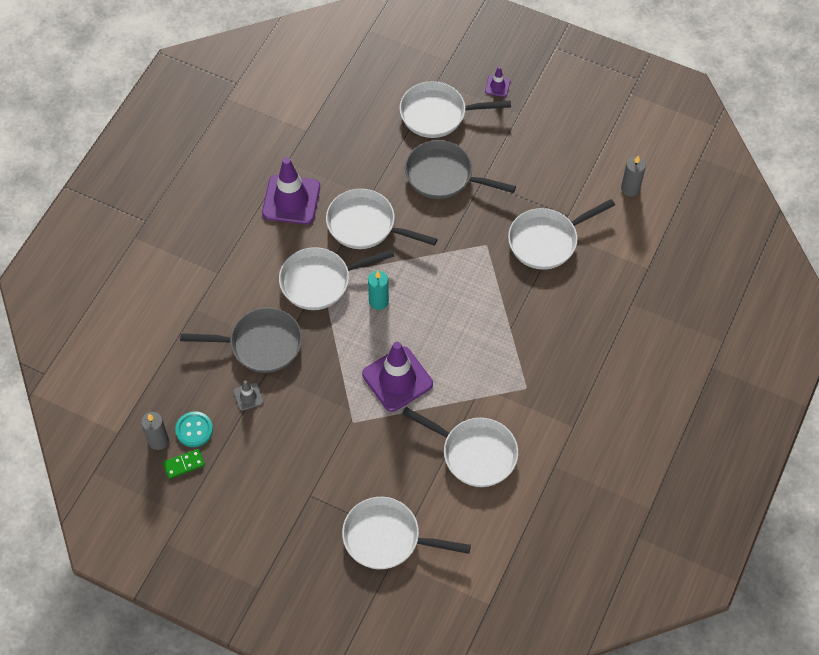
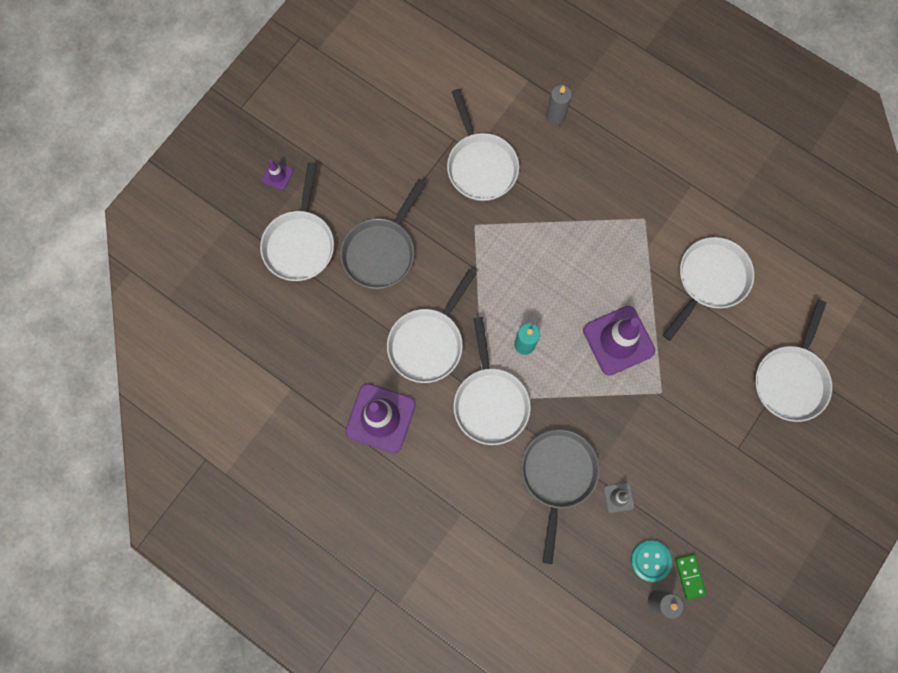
camera: 80 degrees left, 15 degrees up
grey candle [621,156,646,196] -> grey candle moved to [546,85,572,125]

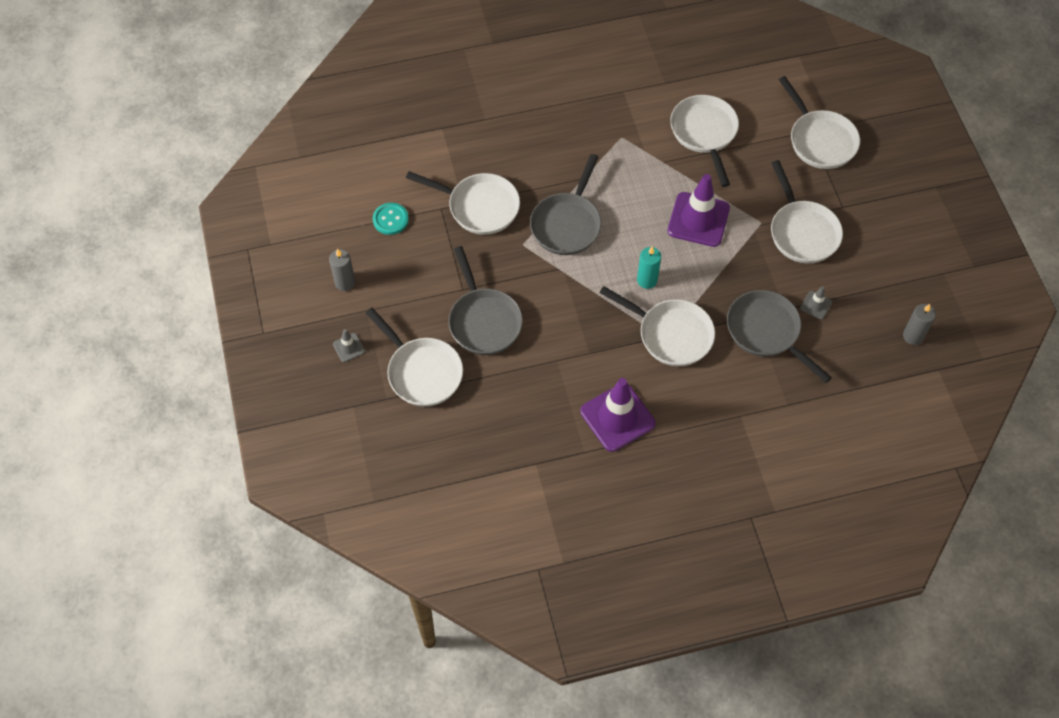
camera: 50 degrees left, 15 degrees down
purple traffic cone [262,160,293,190] -> grey traffic cone [333,329,365,362]
white pan [387,269,476,383] -> white pan moved to [771,160,843,263]
grey candle [546,85,572,125] -> grey candle moved to [329,249,355,291]
turquoise button [631,541,672,582] -> turquoise button moved to [373,203,409,235]
green domino [675,554,706,600] -> none
none -> grey pan [530,154,601,255]

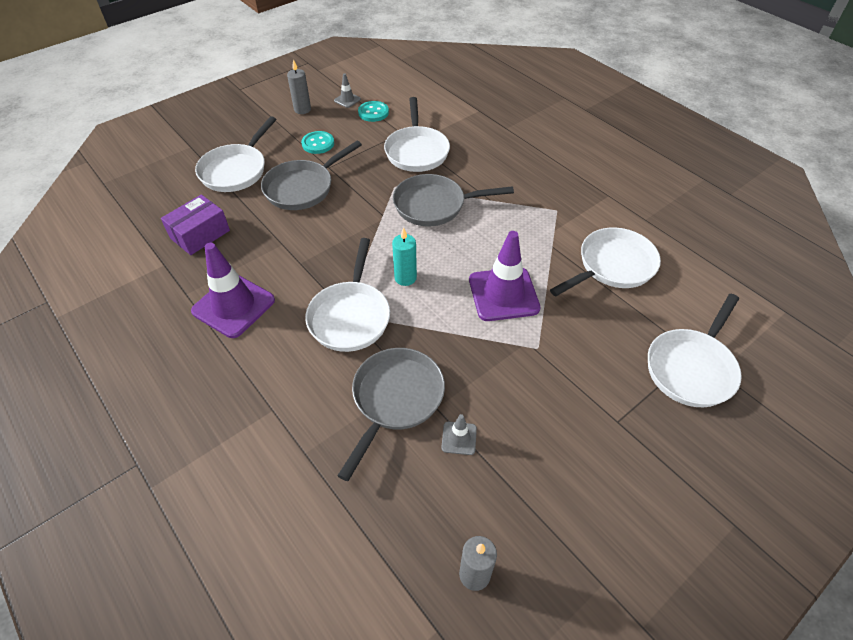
camera: 65 degrees right, 10 degrees down
grey traffic cone [333,329,365,362] -> grey traffic cone moved to [334,73,361,108]
white pan [771,160,843,263] -> none
none -> purple box [161,194,230,255]
none -> turquoise button [301,131,334,154]

